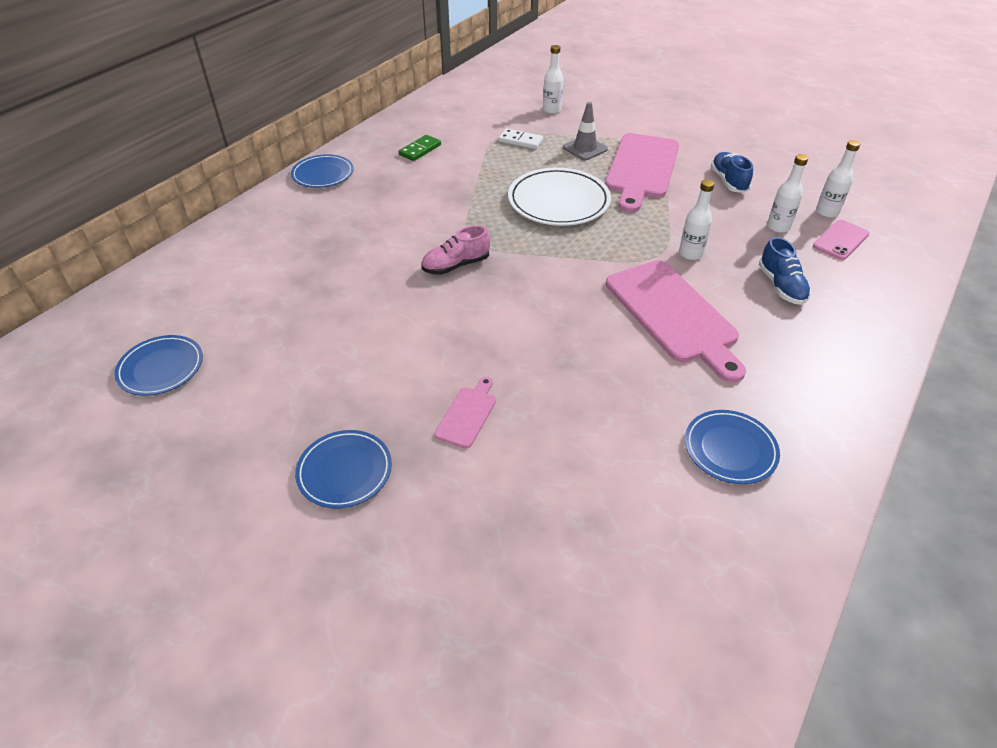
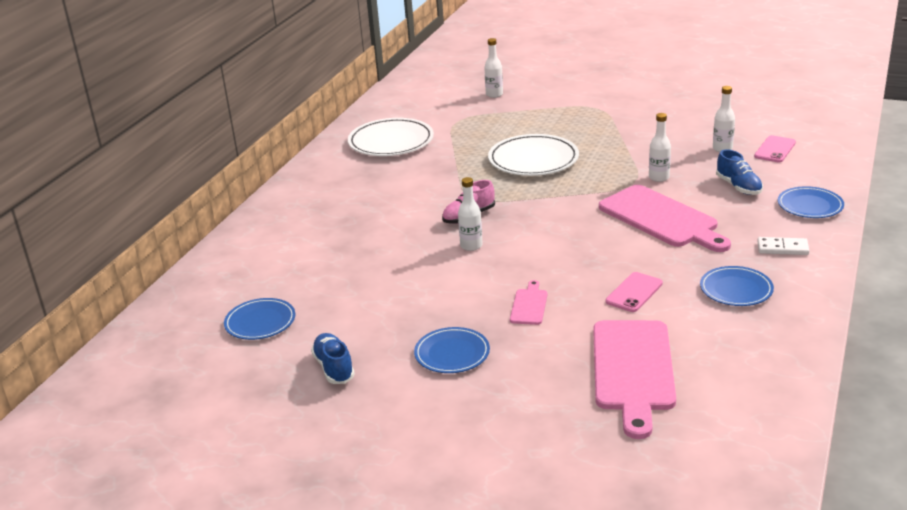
camera: 10 degrees left, 15 degrees down
blue plate [291,154,353,188] -> blue plate moved to [778,186,844,218]
green domino [399,135,441,161] -> white plate [348,118,434,156]
white domino [498,129,543,149] -> white domino moved to [758,237,809,255]
grey traffic cone [563,102,608,160] -> none
pink cutting board [605,133,679,213] -> pink cutting board moved to [593,320,676,439]
blue shoe [711,152,753,193] -> blue shoe moved to [311,333,355,384]
white bottle [816,140,860,218] -> white bottle moved to [458,177,483,251]
none -> pink phone [605,272,663,312]

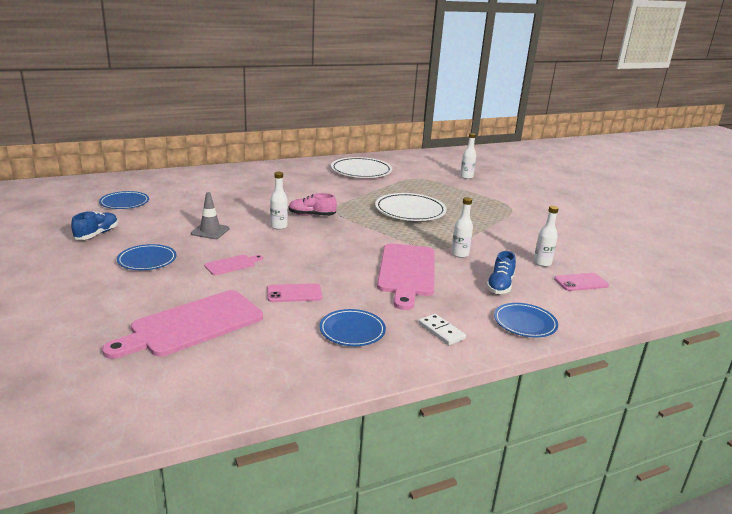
camera: 40 degrees right, 5 degrees down
none -> grey traffic cone [191,192,229,239]

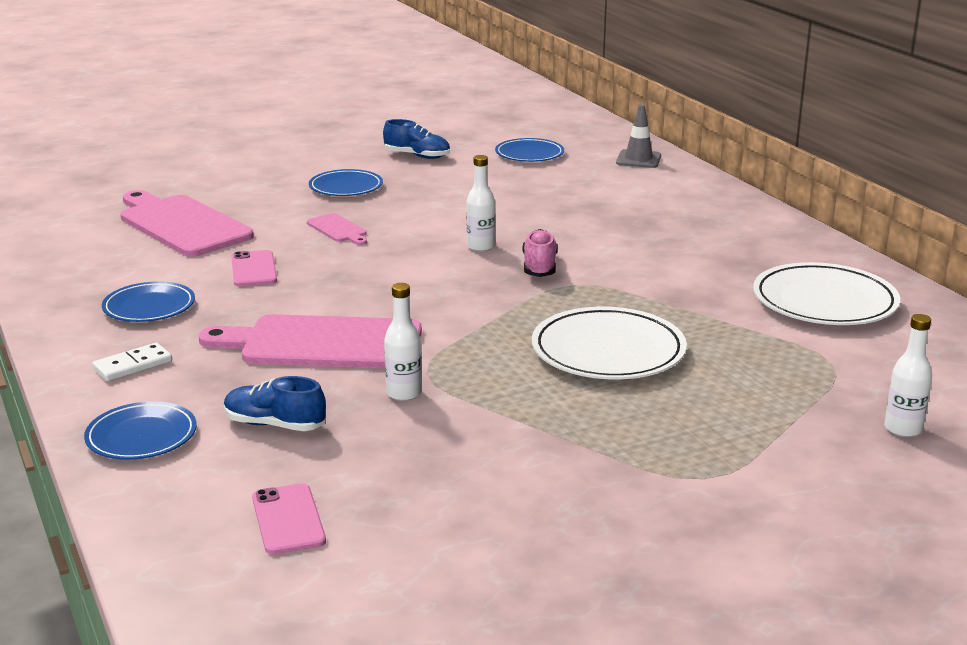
camera: 90 degrees right, 0 degrees up
grey traffic cone [191,192,229,239] -> grey traffic cone moved to [616,104,661,168]
white bottle [533,206,559,267] -> none

